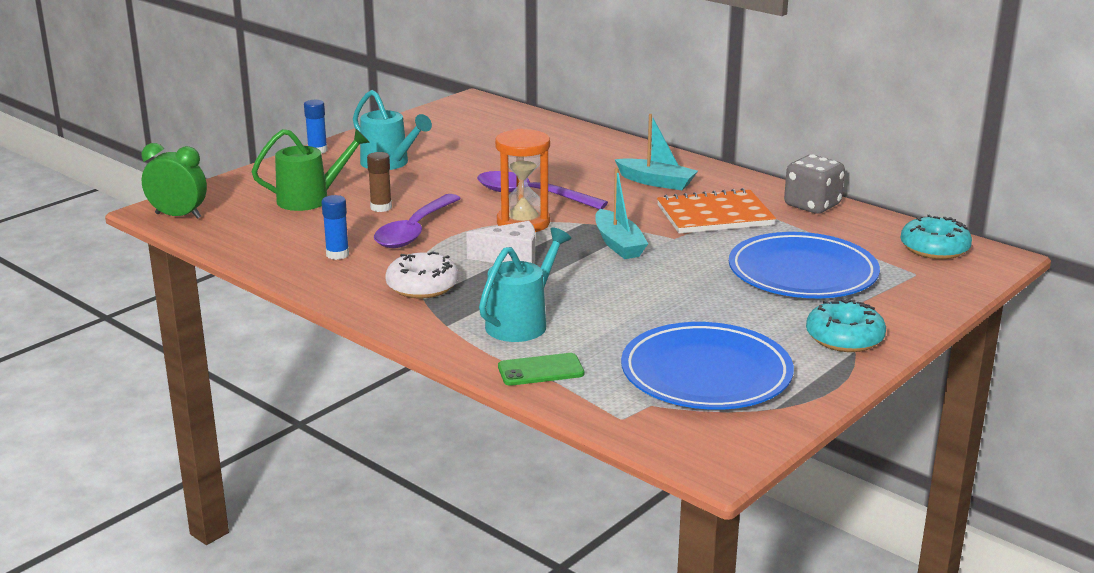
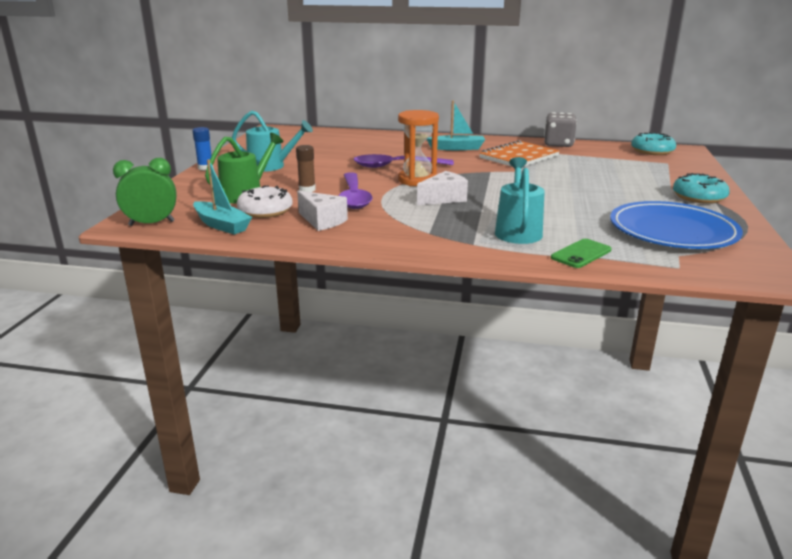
camera: 30 degrees left, 0 degrees up
blue glue stick [322,195,349,260] -> white cheese [297,190,348,231]
white donut [385,251,459,298] -> white donut moved to [237,185,293,218]
turquoise boat [595,168,648,259] -> turquoise boat moved to [193,159,252,235]
blue plate [729,232,880,298] -> none

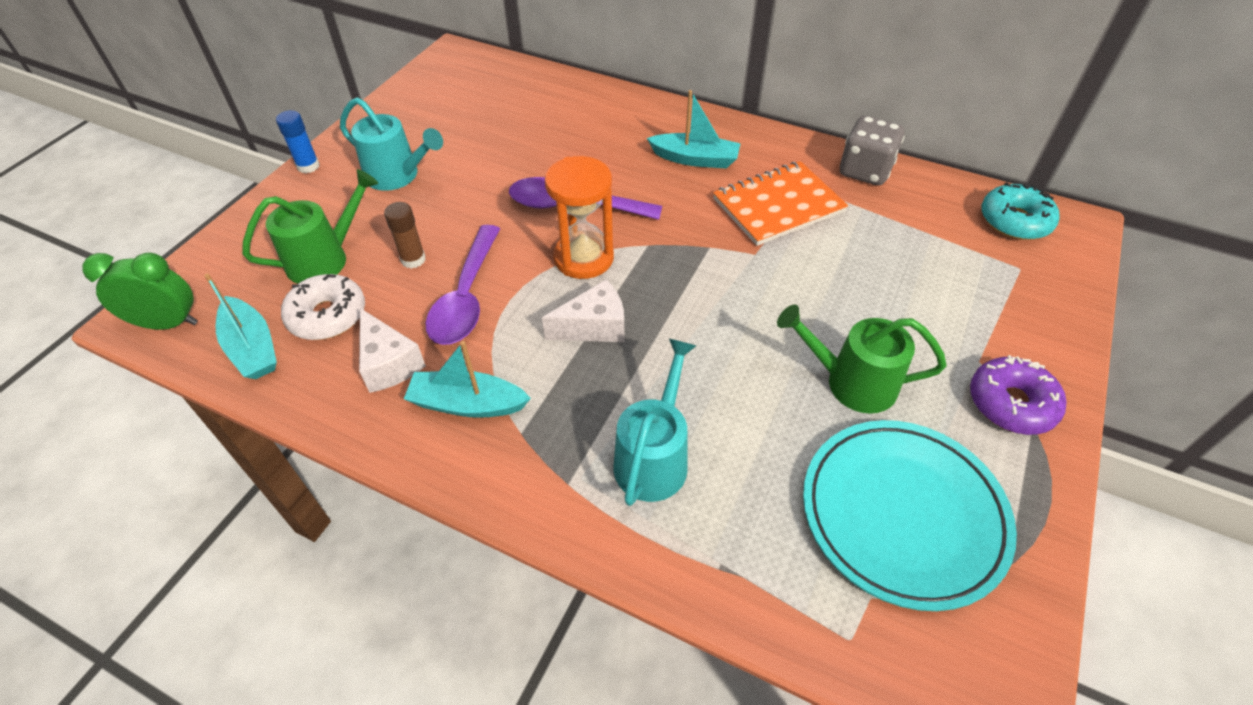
camera: 15 degrees right, 25 degrees up
green phone [551,239,612,268] -> none
blue plate [610,201,743,249] -> turquoise plate [803,420,1017,611]
turquoise donut [673,173,730,204] -> purple donut [970,355,1066,435]
none -> turquoise boat [404,341,531,418]
none -> green watering can [777,305,947,414]

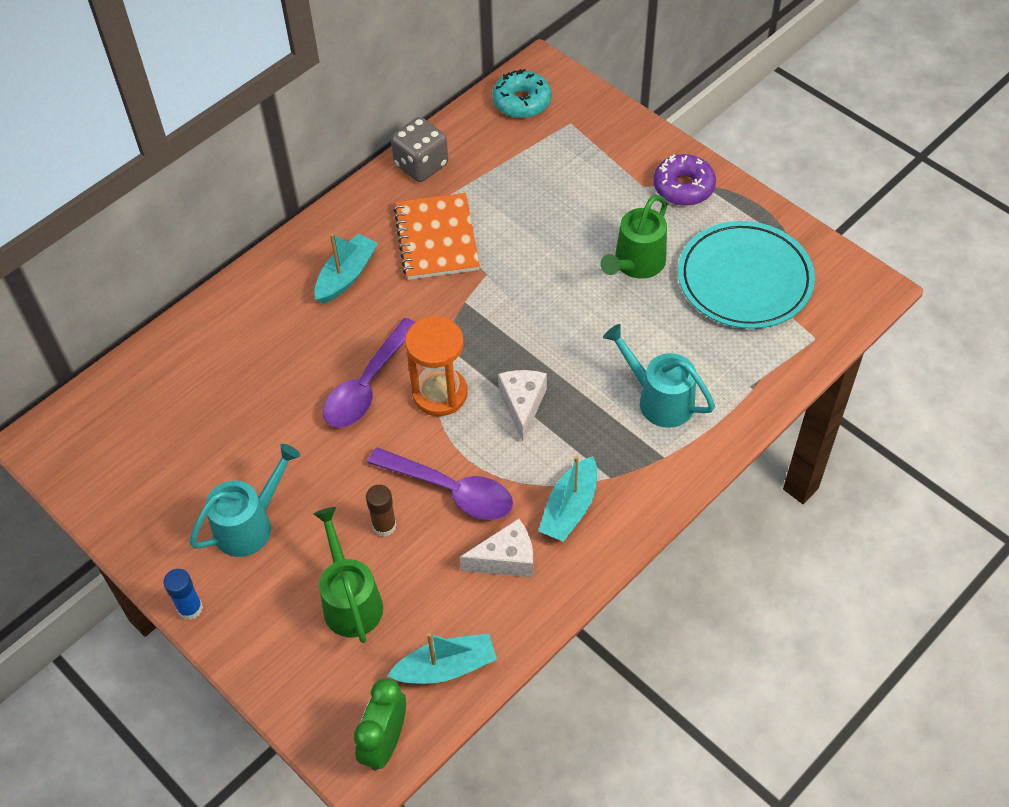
camera: 70 degrees left, 5 degrees up
white donut [281,274,365,340] -> none

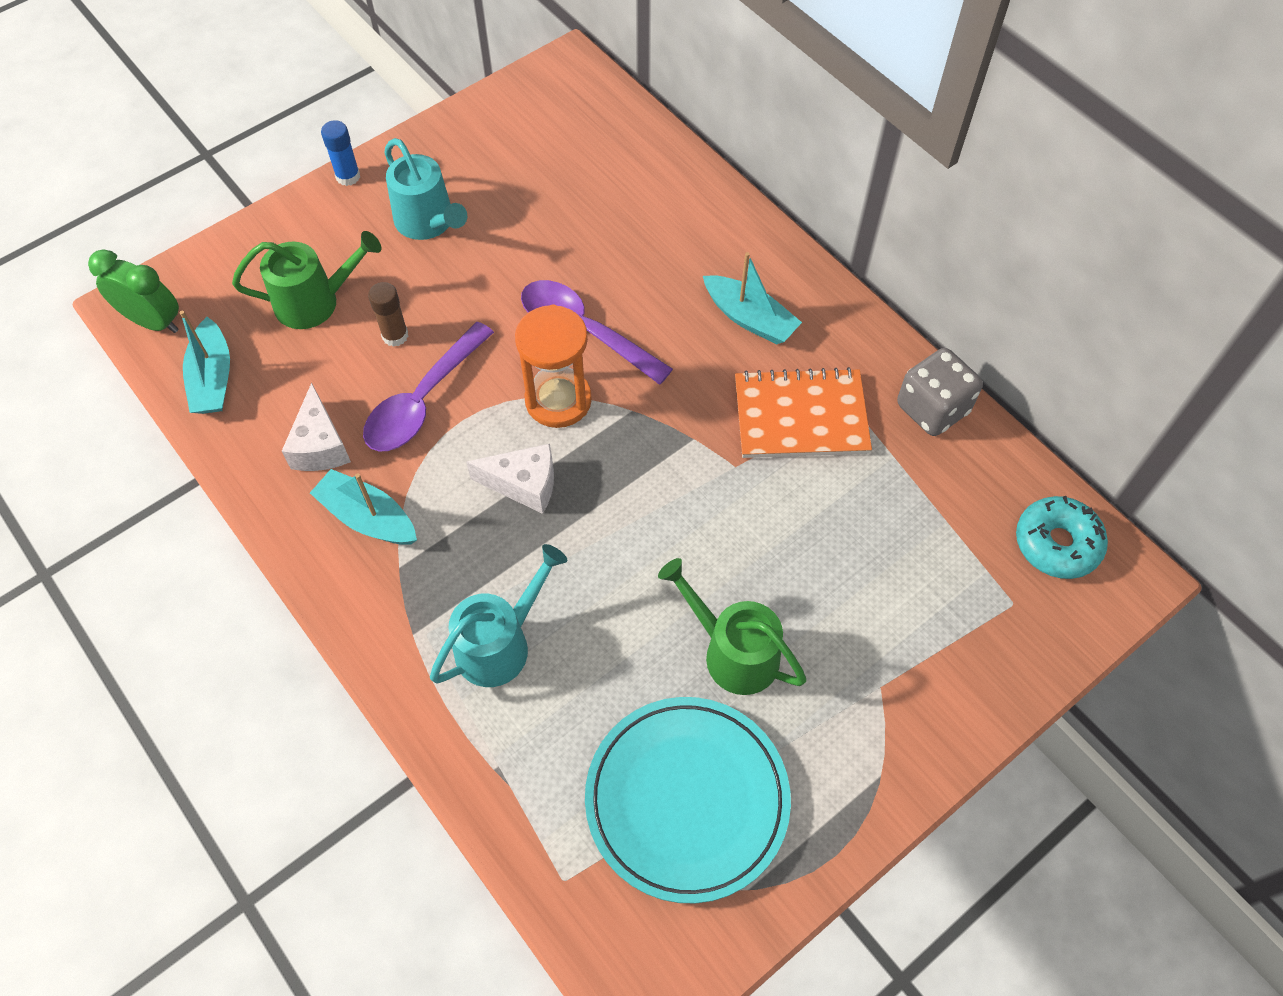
camera: 95 degrees right, 5 degrees up
purple donut [653,154,716,206] -> none

